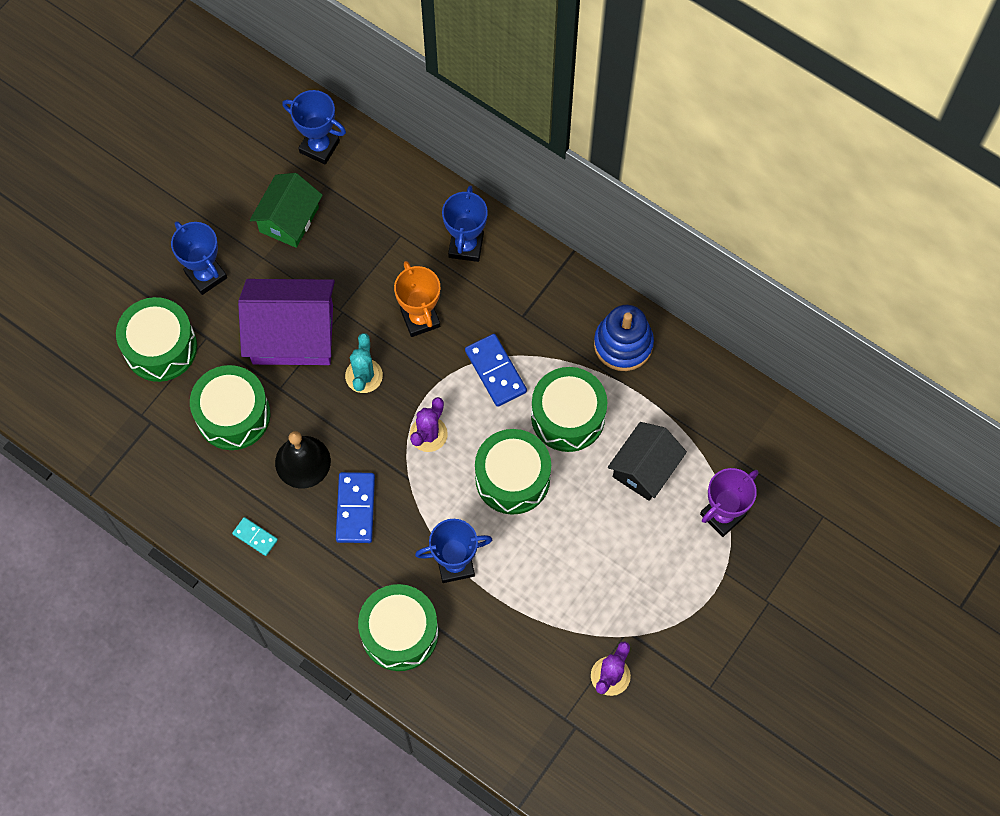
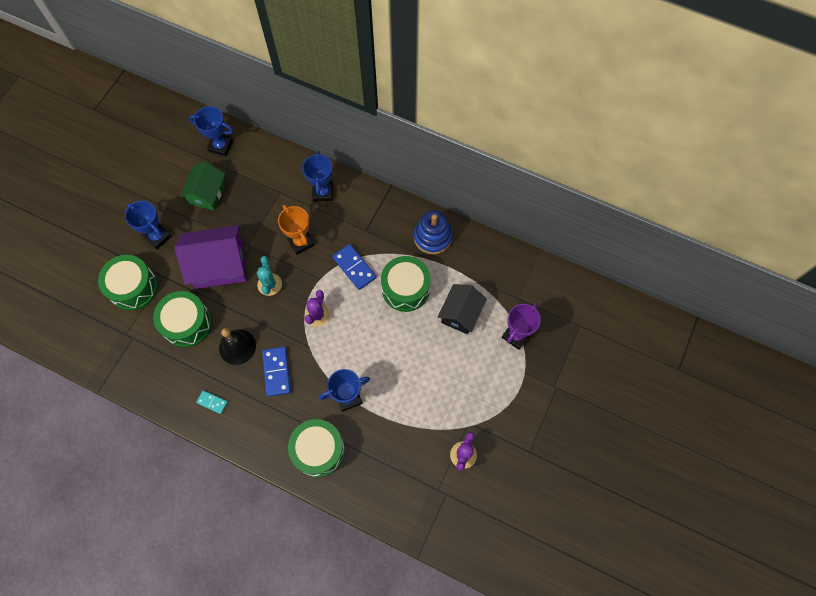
camera: 10 degrees left, 0 degrees up
green drum [475,429,551,515] -> none

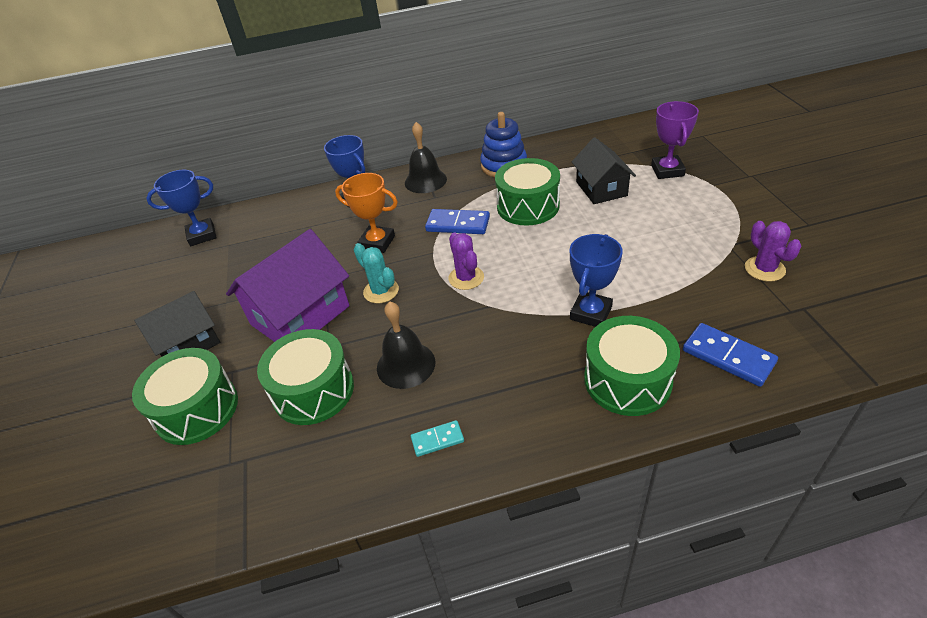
camera: 35 degrees left, 25 degrees down
blue trophy [125,201,172,250] -> black house [134,291,220,357]
green house [180,161,225,210] -> none
blue domino [262,347,291,397] -> blue domino moved to [683,323,778,387]
none -> black bell [405,122,447,193]

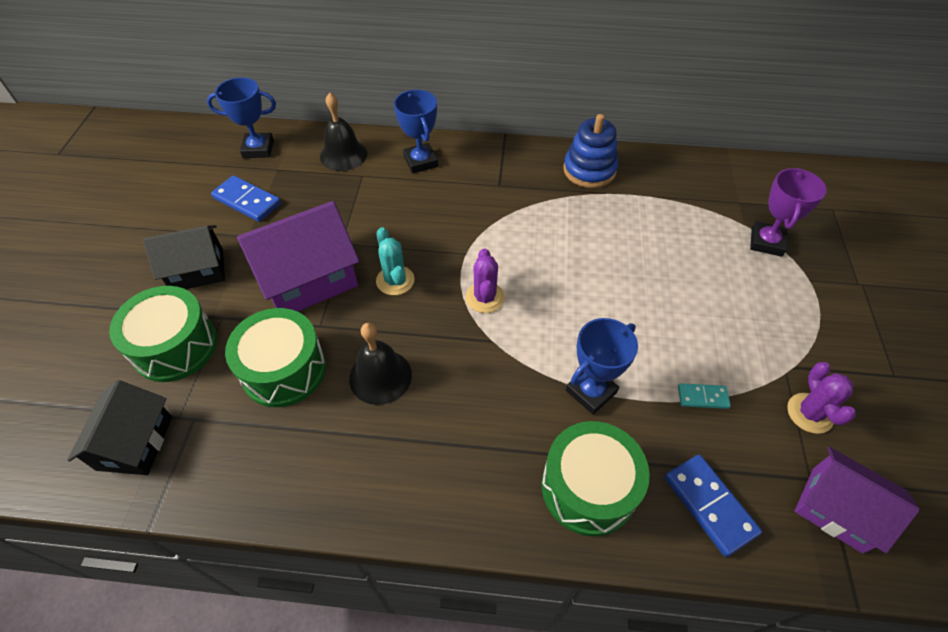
camera: 15 degrees right, 10 degrees up
orange trophy [335,173,398,253] -> none
black bell [405,122,447,193] -> black bell moved to [320,93,367,171]
turquoise domino [411,420,464,457] -> turquoise domino moved to [678,383,731,409]
blue domino [425,209,490,234] -> blue domino moved to [211,175,281,222]
green drum [495,158,560,226] -> none
black house [572,137,636,204] -> black house moved to [67,380,172,475]
none -> purple house [795,447,920,554]

